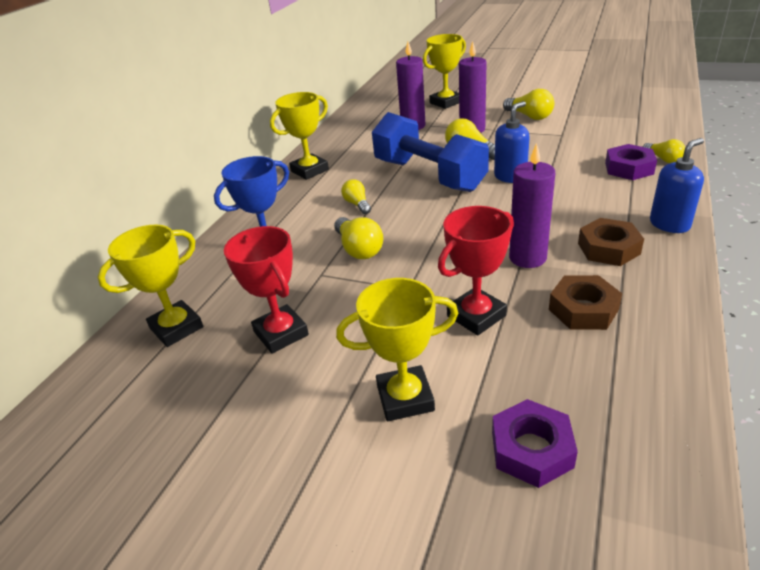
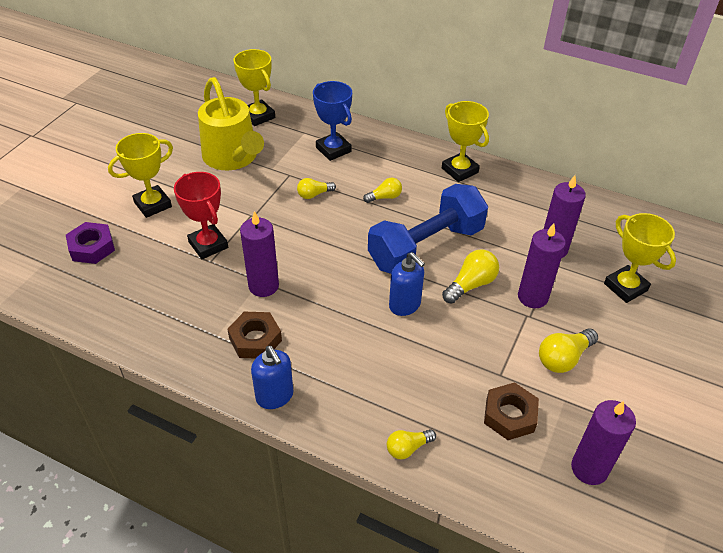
camera: 90 degrees right, 10 degrees up
red trophy [224,226,309,353] -> yellow watering can [198,77,264,170]
yellow light bulb [334,217,383,259] -> yellow light bulb [297,178,336,199], size x0.65
yellow trophy [336,278,459,421] -> yellow trophy turned 60 degrees clockwise [108,133,173,218]
brown nut [549,275,622,330] -> brown nut moved to [484,382,539,440]
purple nut [605,144,657,180] -> none
none -> purple candle [571,400,636,485]

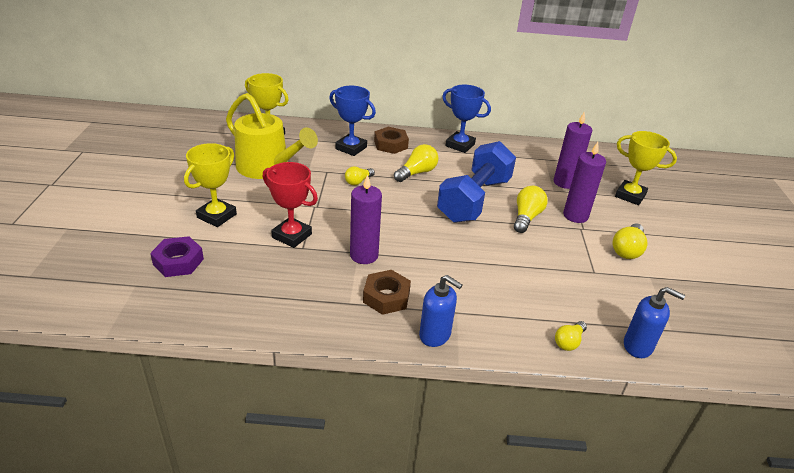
camera: 25 degrees left, 10 degrees down
yellow light bulb [363,178,402,203] -> yellow light bulb [394,144,438,182], size x1.53
blue soap dispenser [389,252,425,316] -> blue soap dispenser moved to [624,287,685,358]
yellow trophy [442,101,489,182] -> blue trophy [442,85,491,153]
brown nut [484,382,539,440] -> brown nut moved to [374,127,409,154]
purple candle [571,400,636,485] -> none

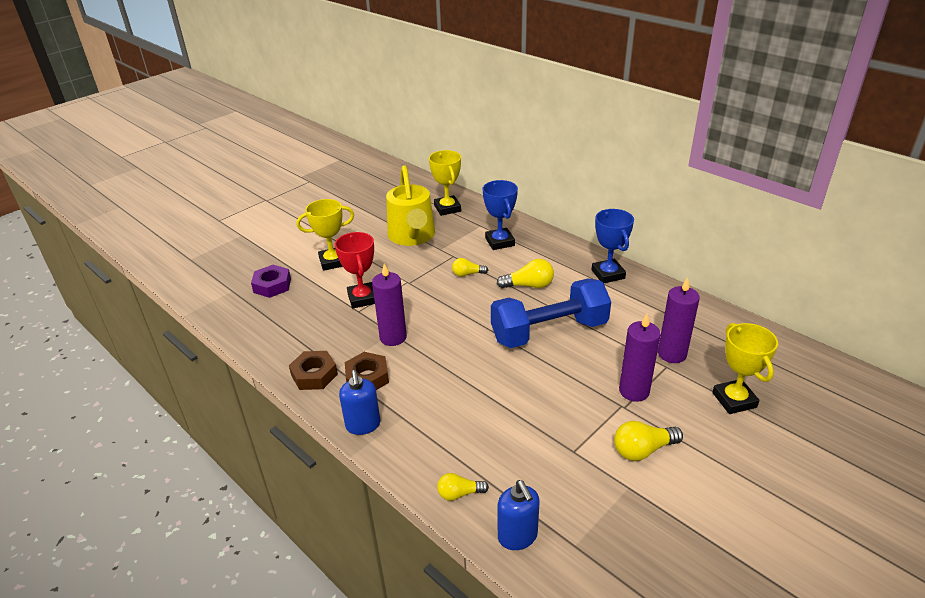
camera: 45 degrees right, 0 degrees up
brown nut [374,127,409,154] -> brown nut moved to [289,351,338,390]
yellow light bulb [514,186,548,233] -> none

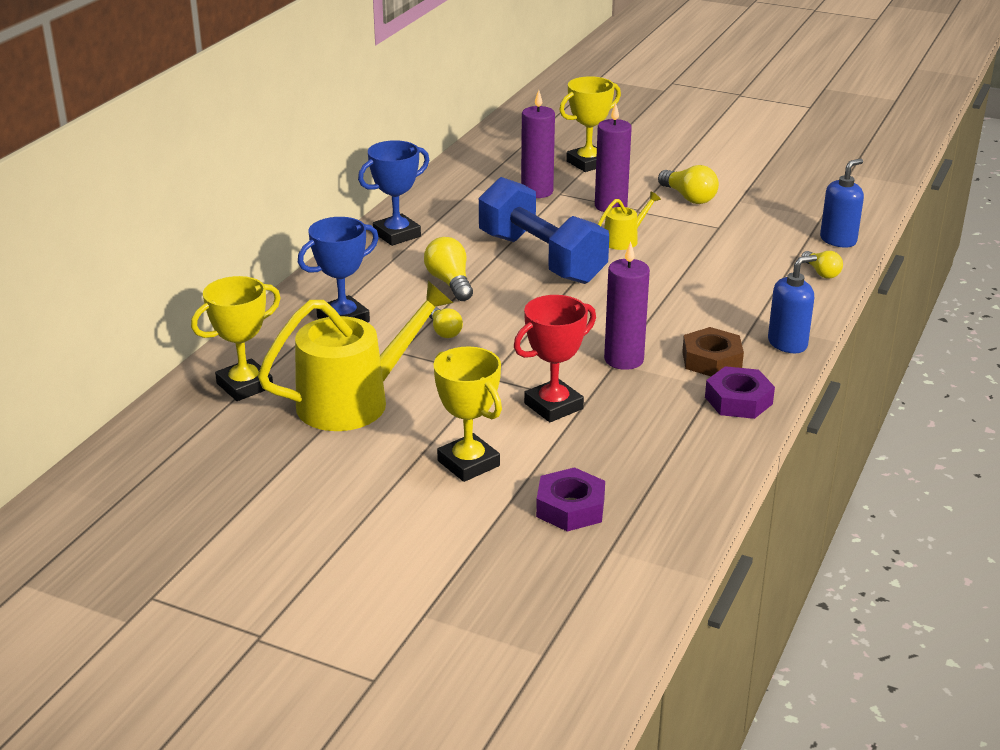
camera: 110 degrees left, 5 degrees down
brown nut [289,351,338,390] -> purple nut [705,366,775,419]
none -> yellow watering can [598,191,661,250]

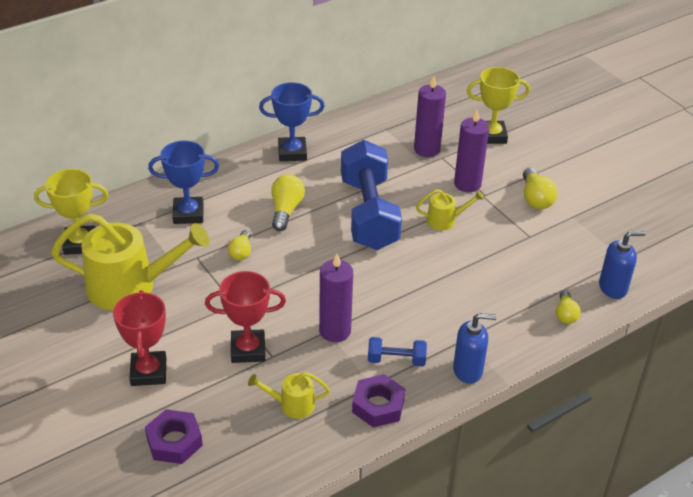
camera: 30 degrees right, 10 degrees up
yellow trophy [434,346,502,482] -> red trophy [113,290,166,386]
brown nut [682,327,744,376] -> blue dumbbell [368,337,427,366]
none -> yellow watering can [248,372,330,419]

